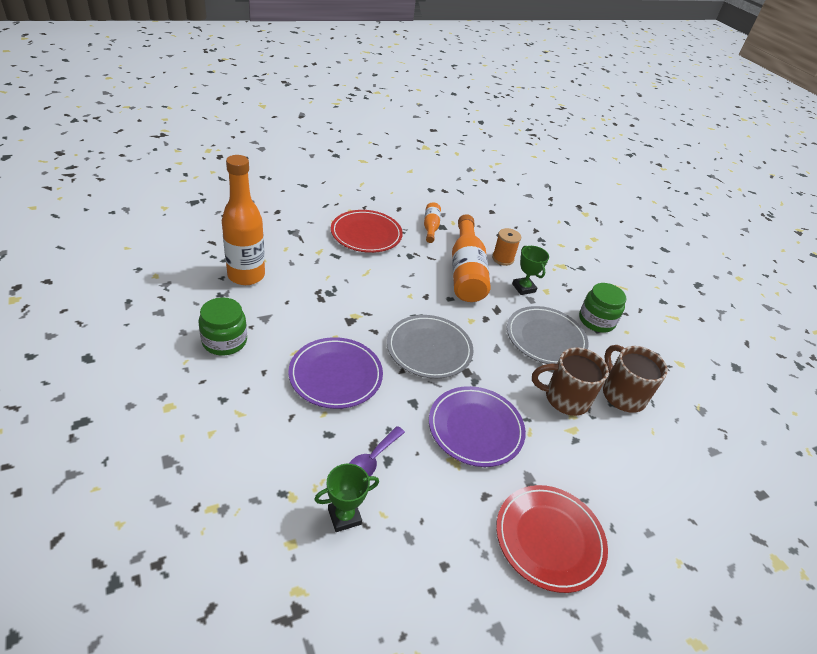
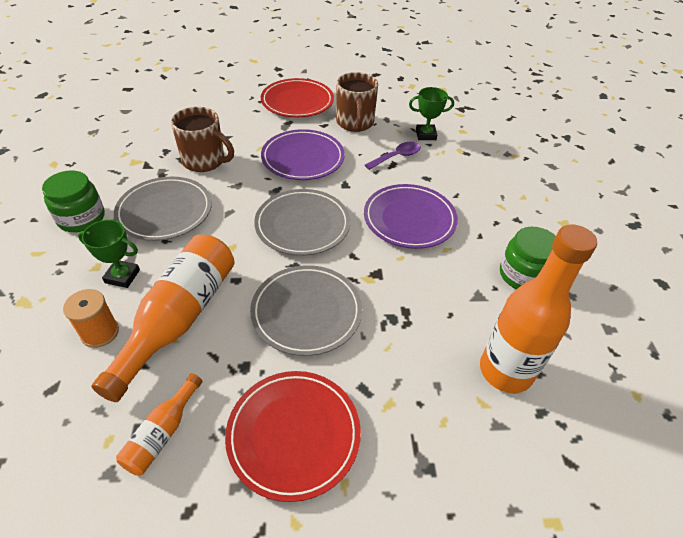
camera: 155 degrees left, 5 degrees up
green trophy [512,246,549,295] -> green trophy turned 75 degrees counterclockwise [78,220,140,288]
brown mug [603,345,668,413] -> brown mug moved to [336,72,378,132]
none -> grey plate [250,265,363,356]

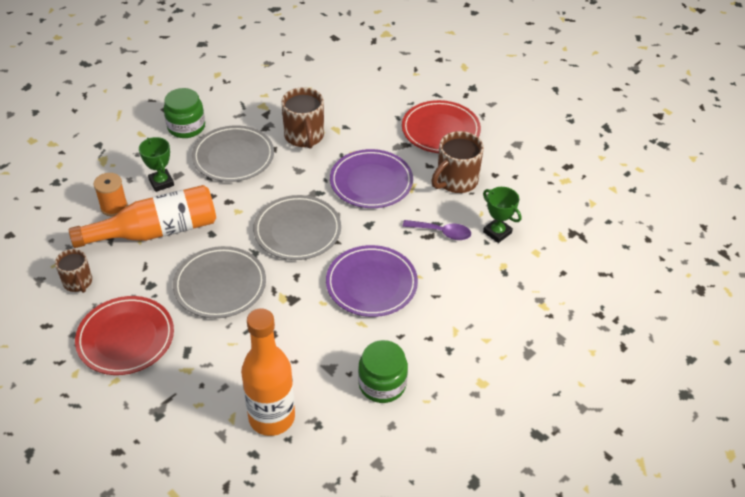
camera: 50 degrees right, 0 degrees up
orange bottle [116,373,202,476] -> brown mug [55,249,92,293]

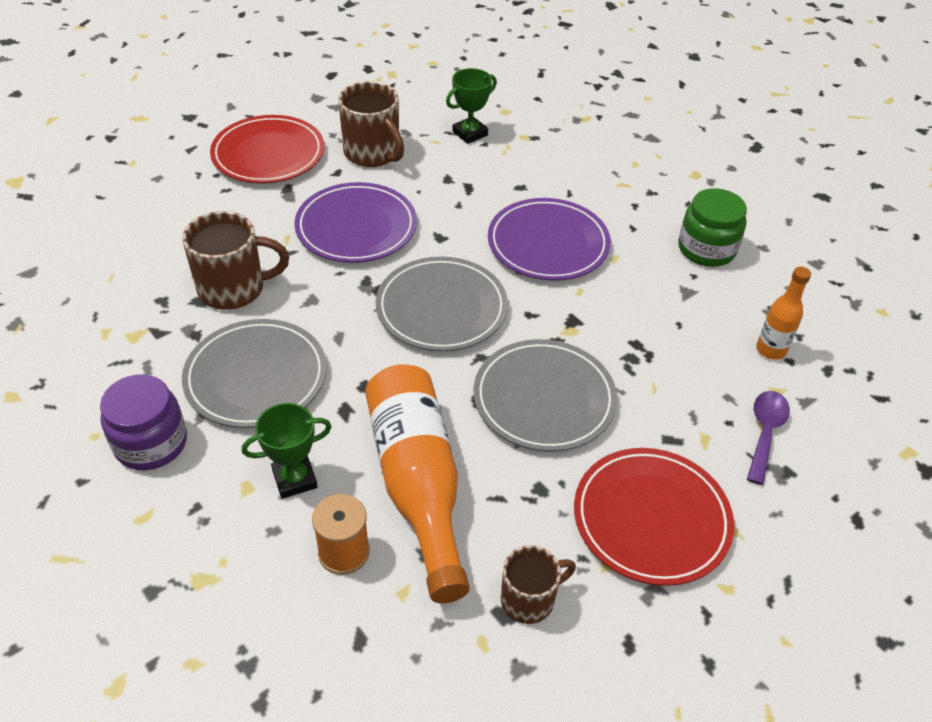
camera: 85 degrees left, 0 degrees up
green jar [164,88,205,138] -> purple jar [100,374,187,470]
orange bottle [241,308,295,436] -> orange bottle [756,267,811,360], size x0.50
purple spoon [402,220,471,240] -> purple spoon moved to [747,391,790,485]

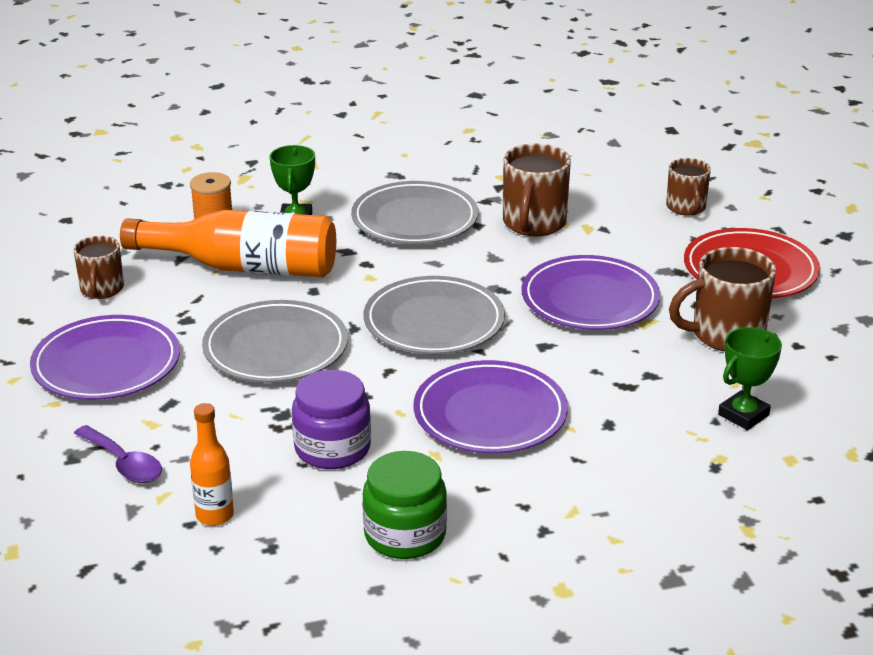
camera: 115 degrees right, 15 degrees down
purple jar [100,374,187,470] -> purple jar moved to [292,370,371,469]
green trophy [446,68,497,144] -> green trophy turned 60 degrees clockwise [718,327,782,430]
red plate [574,448,734,586] -> purple plate [30,315,180,400]
none -> brown mug [666,158,711,216]

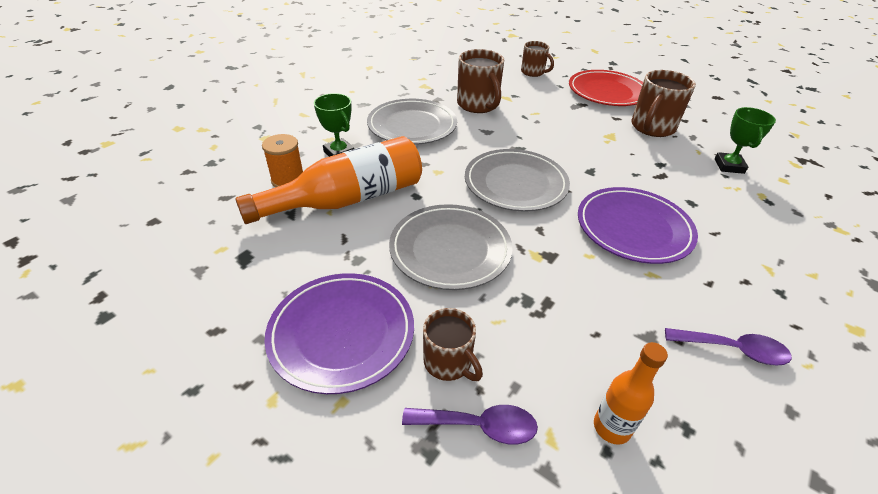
camera: 40 degrees left, 10 degrees up
brown mug [74,236,124,299] -> brown mug moved to [423,308,483,381]
purple jar [292,370,371,469] -> none
green jar [362,451,447,559] -> purple spoon [665,328,792,365]
purple plate [521,255,660,330] -> none

